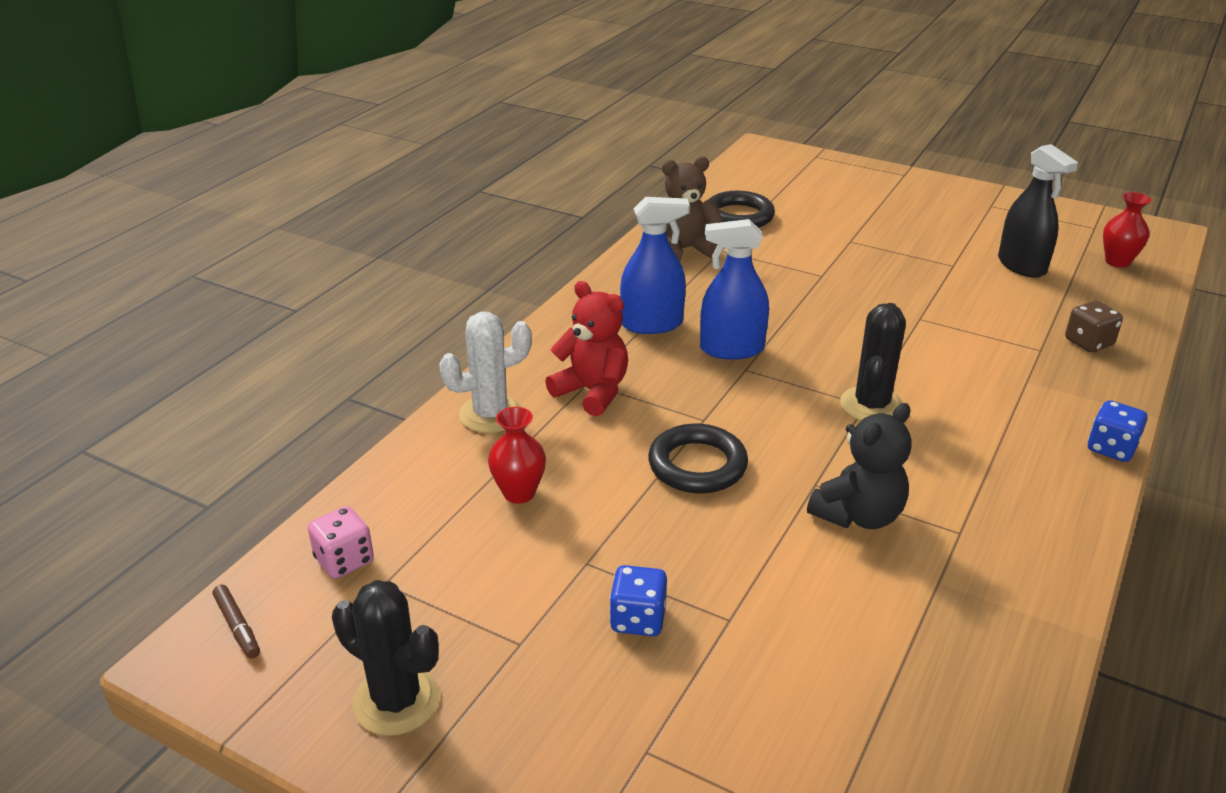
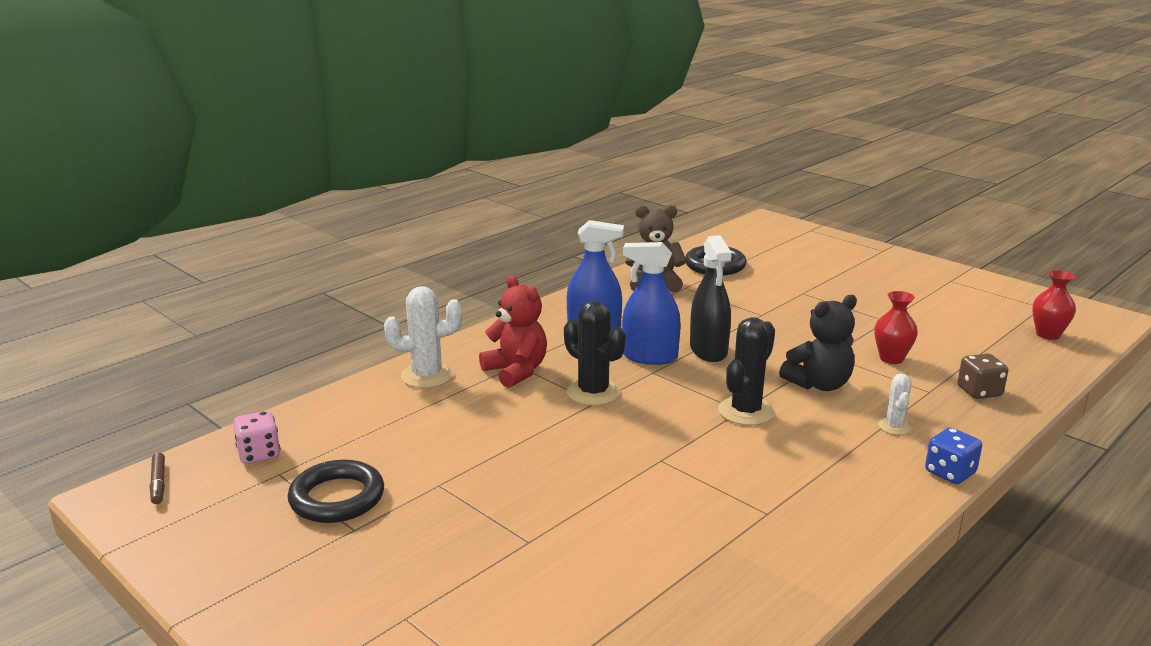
camera: 15 degrees right, 10 degrees down
black cactus [332,580,440,736] -> black cactus moved to [564,301,626,406]
red vase [488,407,546,504] -> red vase moved to [874,291,918,364]
blue dice [609,565,667,636] -> none
black ring [648,424,748,493] -> black ring moved to [288,460,384,523]
black teddy bear [807,403,912,529] -> black teddy bear moved to [779,295,857,391]
black spray bottle [998,144,1078,278] -> black spray bottle moved to [690,235,732,362]
none -> white cactus [878,374,911,435]

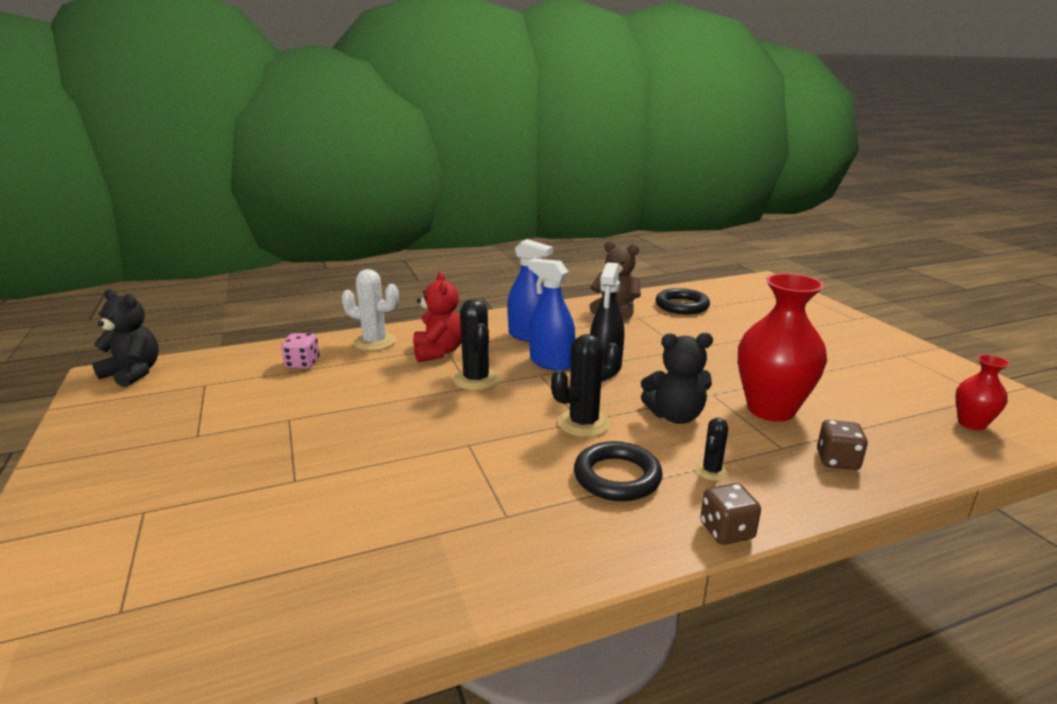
camera: 25 degrees right, 0 degrees up
brown marker [150,453,165,504] -> black teddy bear [92,289,159,387]
pink dice [233,411,280,464] -> pink dice moved to [281,333,320,369]
black ring [288,460,384,523] -> black ring moved to [574,441,663,501]
red vase [874,291,918,364] -> red vase [738,273,827,422], size x1.97
white cactus [878,374,911,435] -> black cactus [695,418,729,481]
blue dice [925,428,982,484] -> brown dice [700,483,761,545]

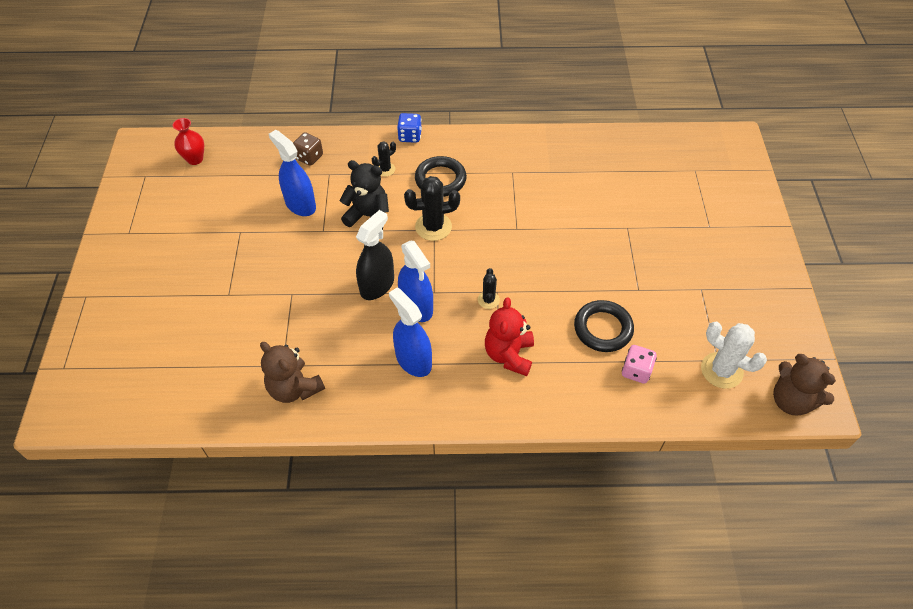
camera: 160 degrees left, 30 degrees up
black teddy bear [92,289,159,387] -> brown teddy bear [773,354,836,416]
white cactus [341,269,399,351] -> white cactus moved to [701,322,767,389]
black cactus [453,299,500,390] -> black cactus [478,268,500,309], size x0.56
black ring [656,288,710,314] -> black ring moved to [574,300,634,352]
brown dice [700,483,761,545] -> blue dice [397,113,422,143]
red vase [738,273,827,422] -> blue spray bottle [269,130,316,216]

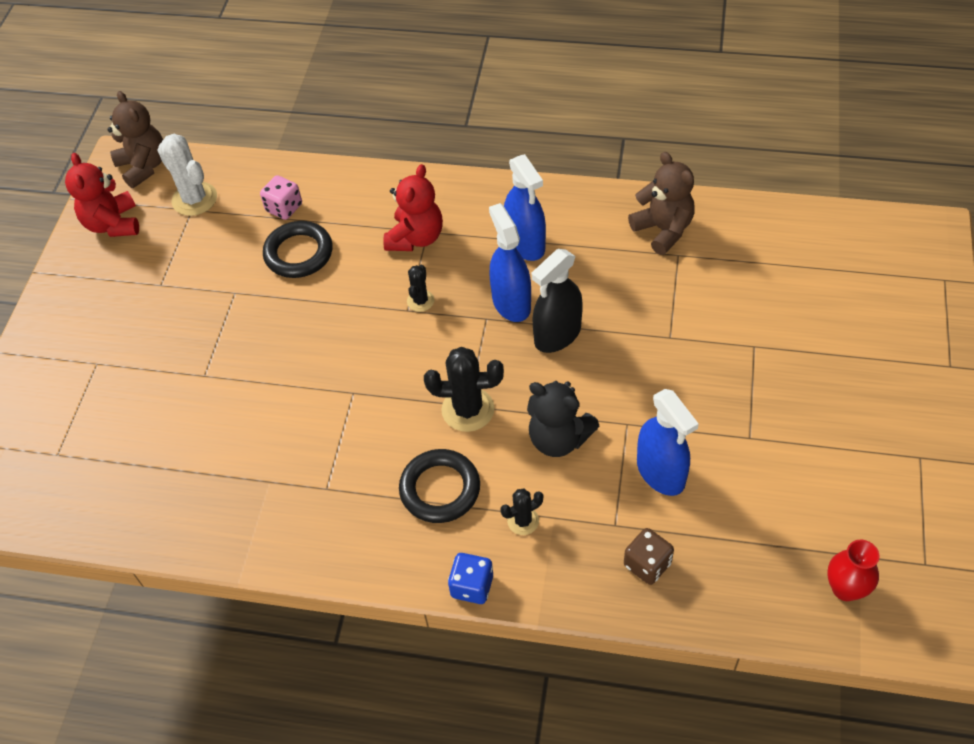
camera: 165 degrees left, 0 degrees up
none -> red teddy bear [65,153,139,237]

